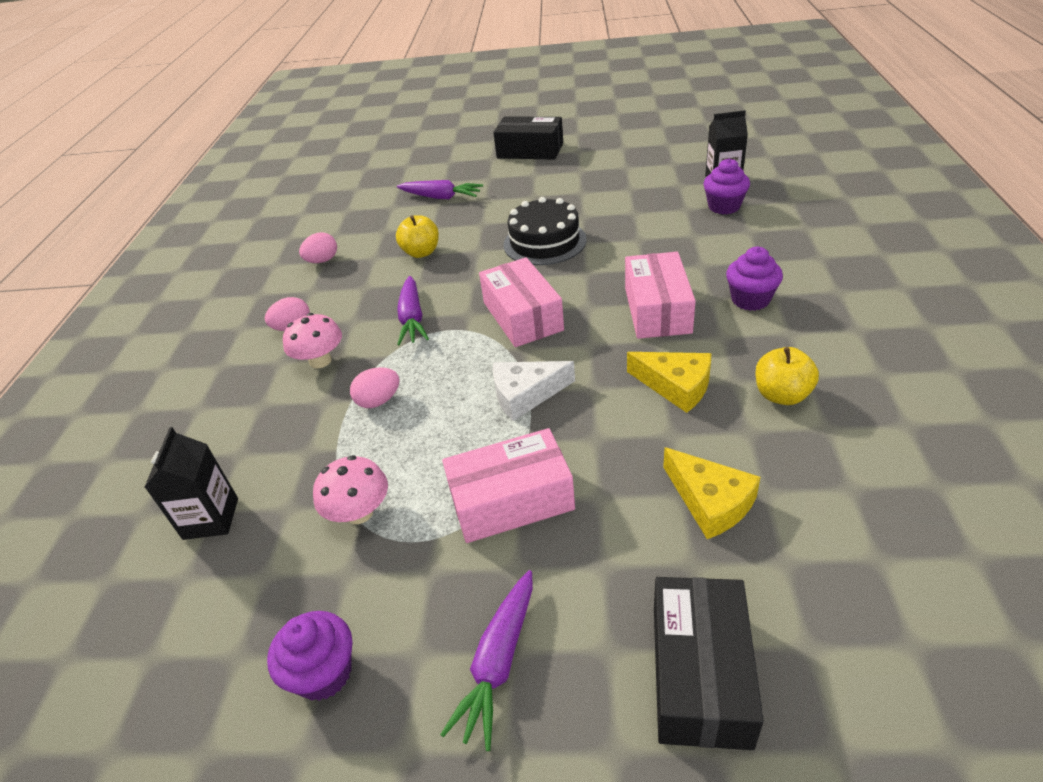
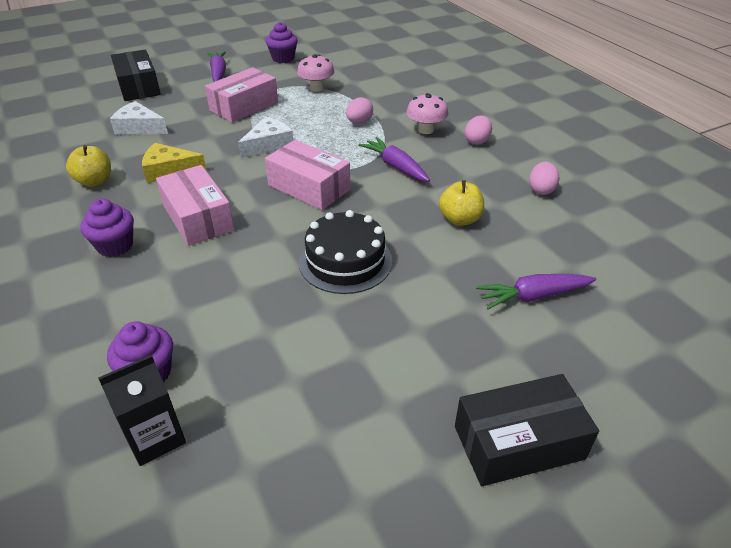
camera: 145 degrees right, 0 degrees up
black carton [144,427,238,540] -> none
yellow cheese [663,447,761,539] -> white cheese [110,101,168,134]

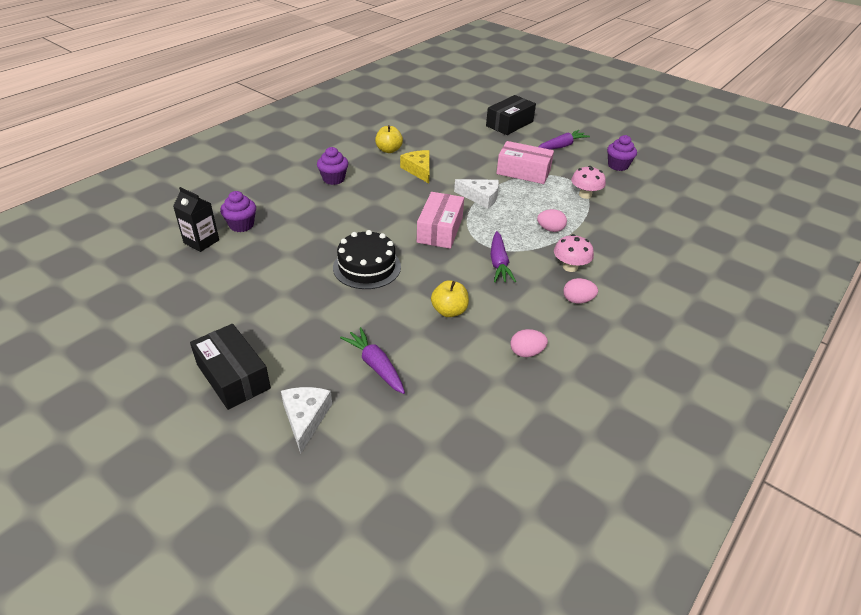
camera: 65 degrees right, 0 degrees up
white cheese [110,101,168,134] -> white cheese moved to [281,387,332,454]
pink box [156,165,234,246] -> none
purple carrot [359,137,430,182] -> purple carrot turned 150 degrees clockwise [490,231,516,282]

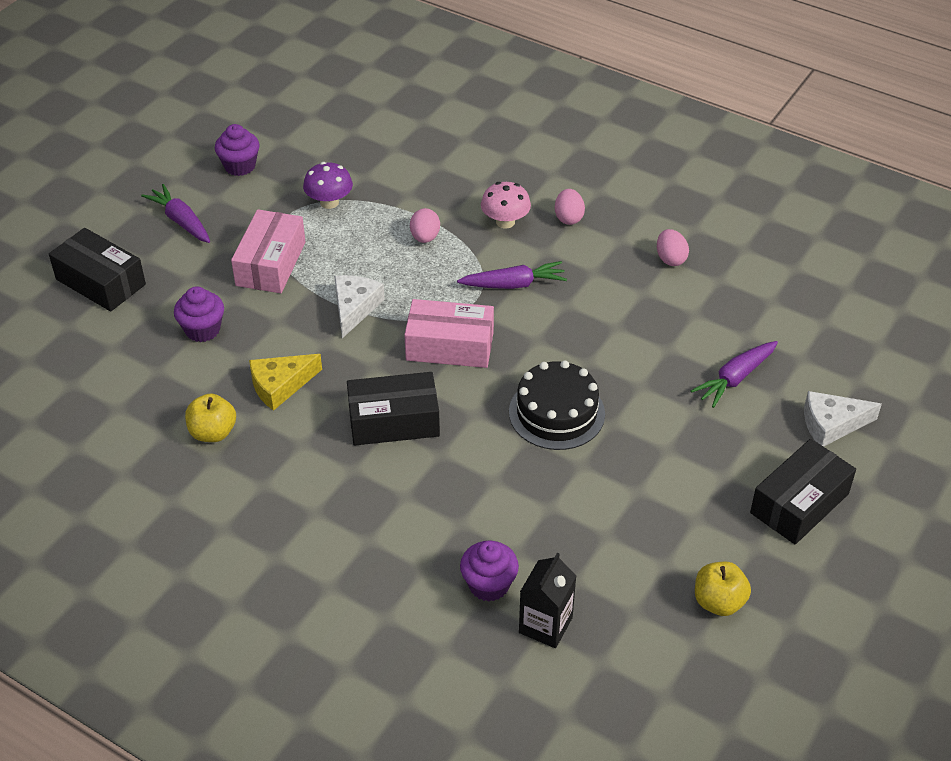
camera: 95 degrees left, 5 degrees up
purple cupcake [317,147,348,185] -> purple cupcake moved to [174,286,224,342]
yellow apple [431,280,469,317] -> yellow apple moved to [695,562,751,616]
pink mushroom [571,166,606,199] -> purple mushroom [303,162,353,209]
none -> black box [347,372,440,446]

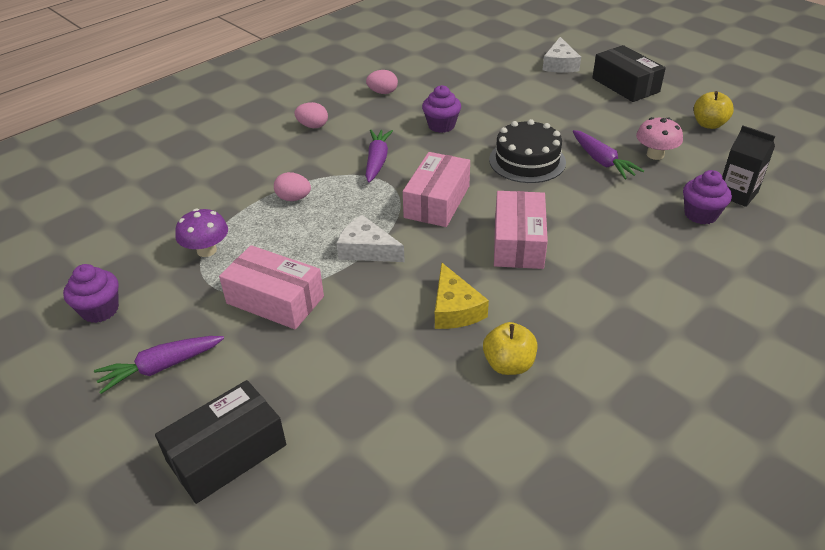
camera: 75 degrees left, 5 degrees down
purple cupcake [174,286,224,342] -> purple cupcake moved to [422,85,461,133]
black box [347,372,440,446] -> pink box [494,191,548,269]
pink mushroom [481,182,531,228] -> pink mushroom moved to [636,117,683,160]
purple carrot [691,341,778,408] -> purple carrot moved to [573,130,644,179]

